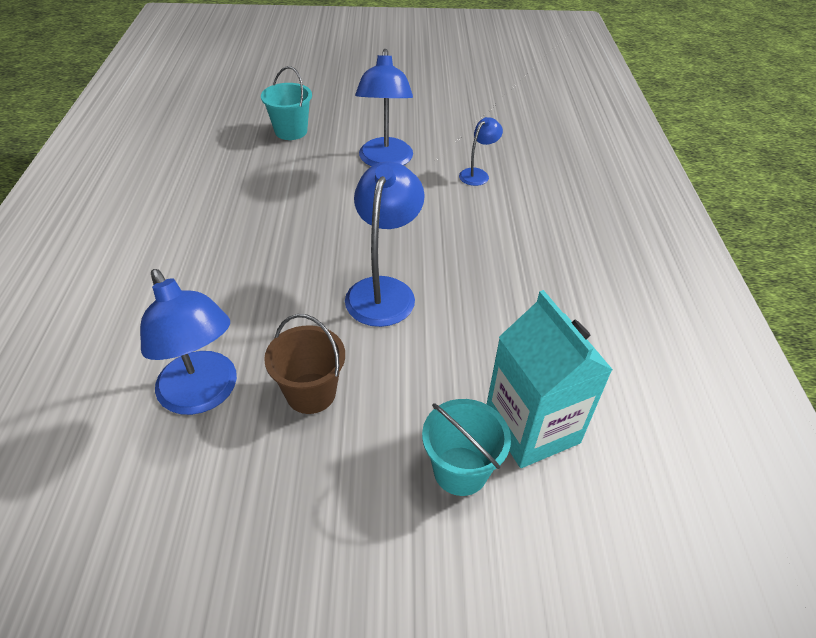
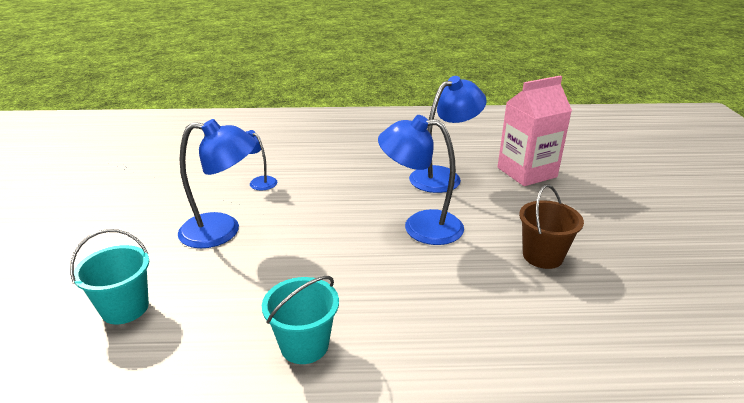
camera: 90 degrees left, 15 degrees down
blue lamp [140,269,237,415] -> blue lamp moved to [409,76,487,193]
turquoise bucket [422,399,511,496] -> turquoise bucket moved to [262,276,339,364]
turquoise carton [487,290,613,468] -> pink carton [498,75,572,186]

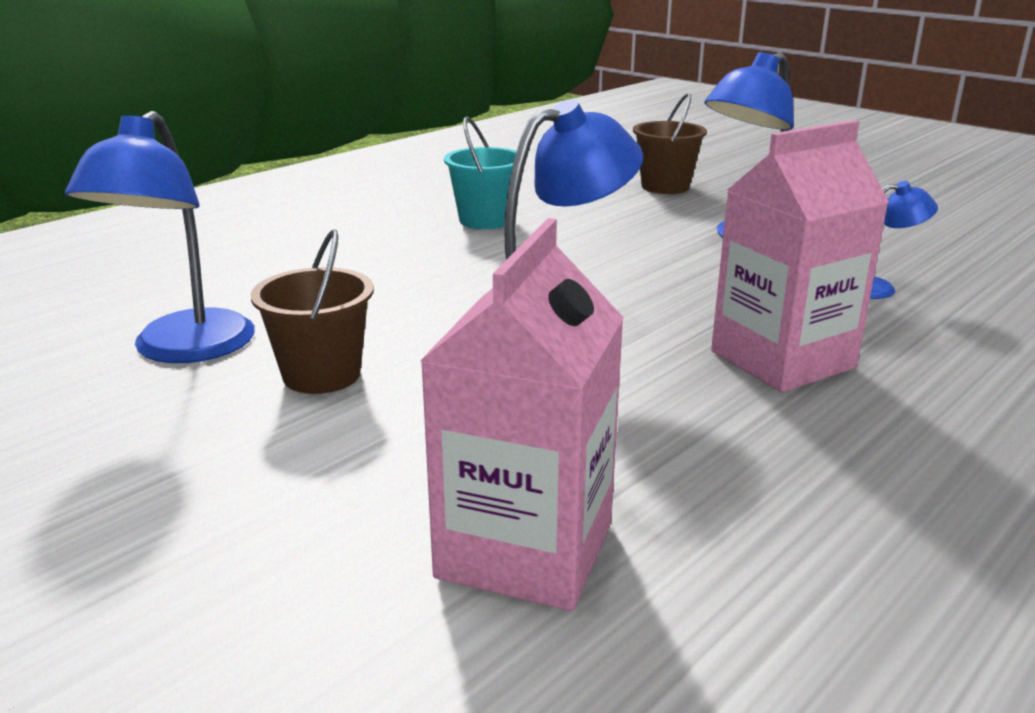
camera: 135 degrees right, 5 degrees down
turquoise bucket [70,229,149,324] -> brown bucket [633,93,707,194]
blue lamp [409,76,487,193] -> blue lamp moved to [65,111,255,363]
none -> pink carton [711,120,889,392]

